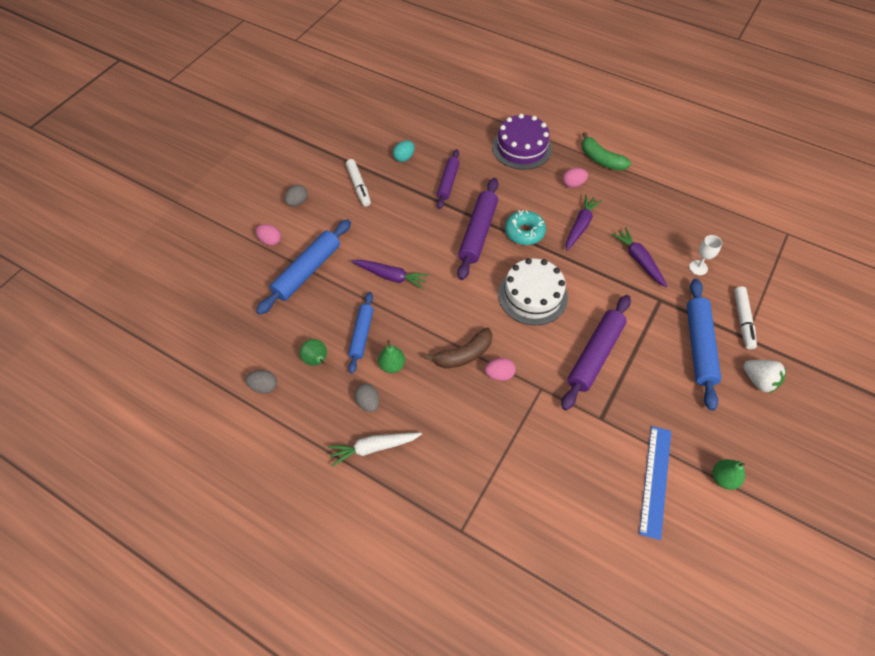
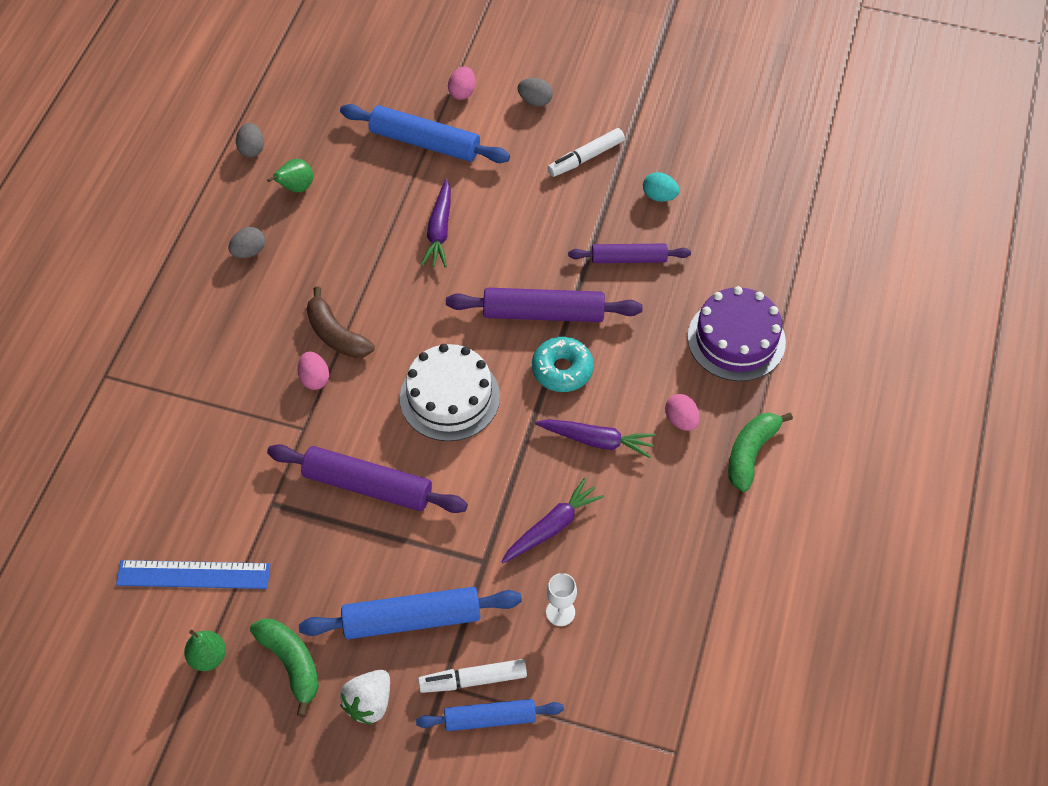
camera: 75 degrees right, 0 degrees up
white carrot [328,433,422,467] -> none
blue rolling pin [348,292,374,374] -> blue rolling pin moved to [416,699,564,731]
green pear [378,340,405,373] -> none
none -> green banana [250,619,319,717]

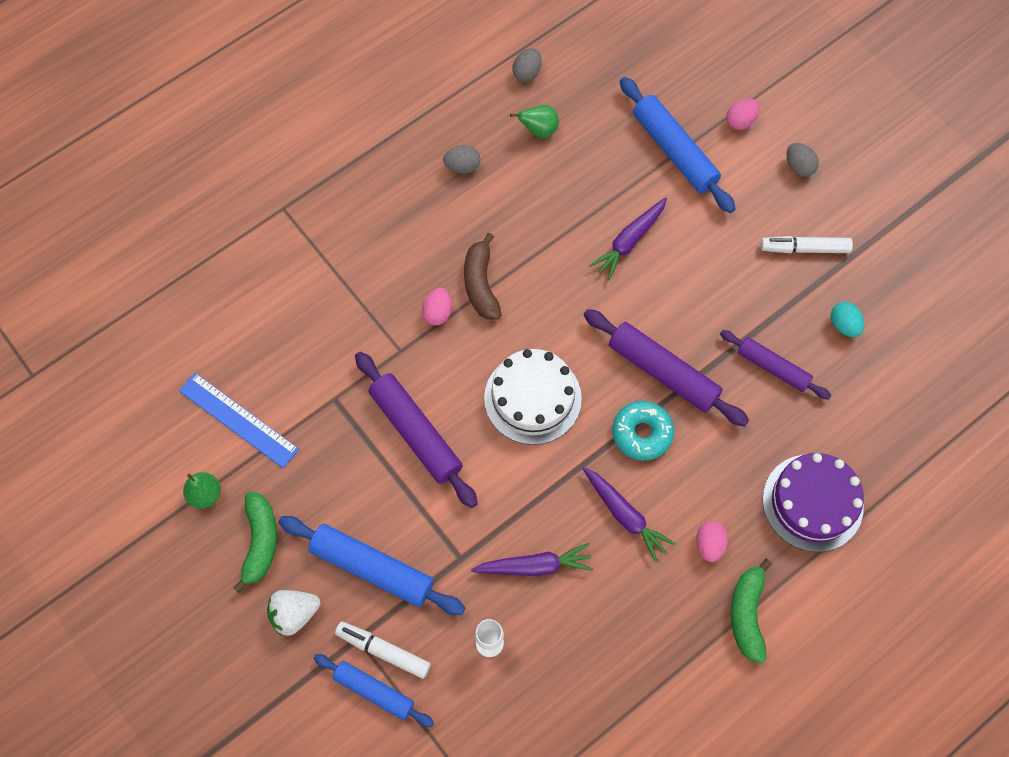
camera: 35 degrees right, 10 degrees up
green banana [728,413,793,492] -> green banana turned 60 degrees counterclockwise [731,559,772,663]

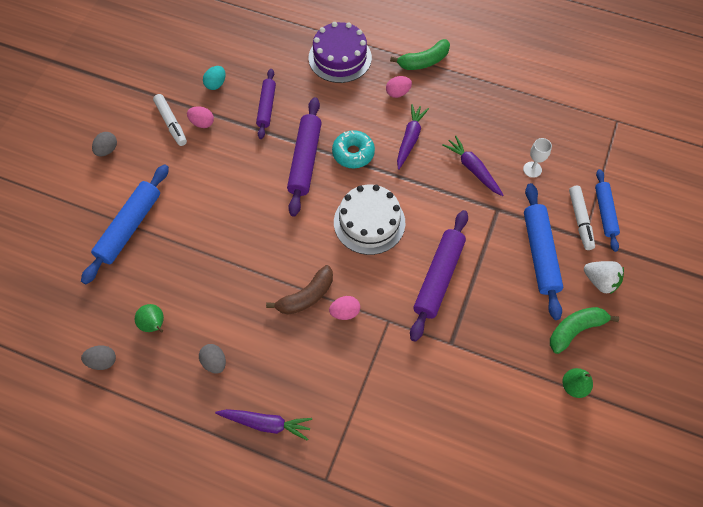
camera: 120 degrees left, 5 degrees down
blue ruler [179,373,299,468] -> none
purple carrot [589,197,667,280] -> purple carrot moved to [215,409,312,441]
pink egg [726,99,760,130] -> pink egg moved to [187,106,214,128]

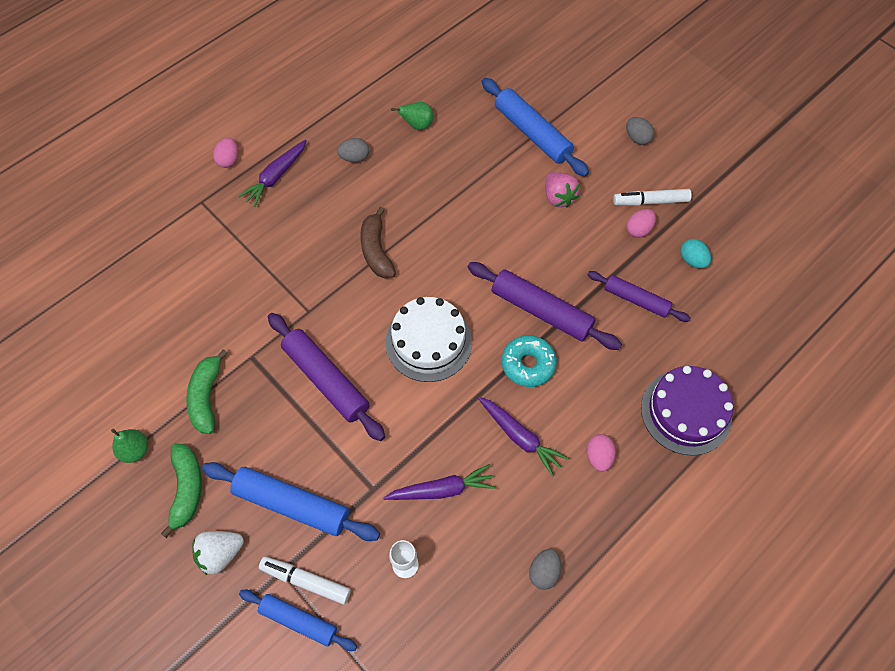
camera: 115 degrees right, 0 degrees up
grey egg [81,345,116,370] -> grey egg moved to [529,549,561,590]
pink egg [329,296,360,320] -> pink egg moved to [213,137,238,168]
green banana [390,39,450,70] -> green banana moved to [186,349,228,434]
none -> pink strawberry [545,172,580,207]

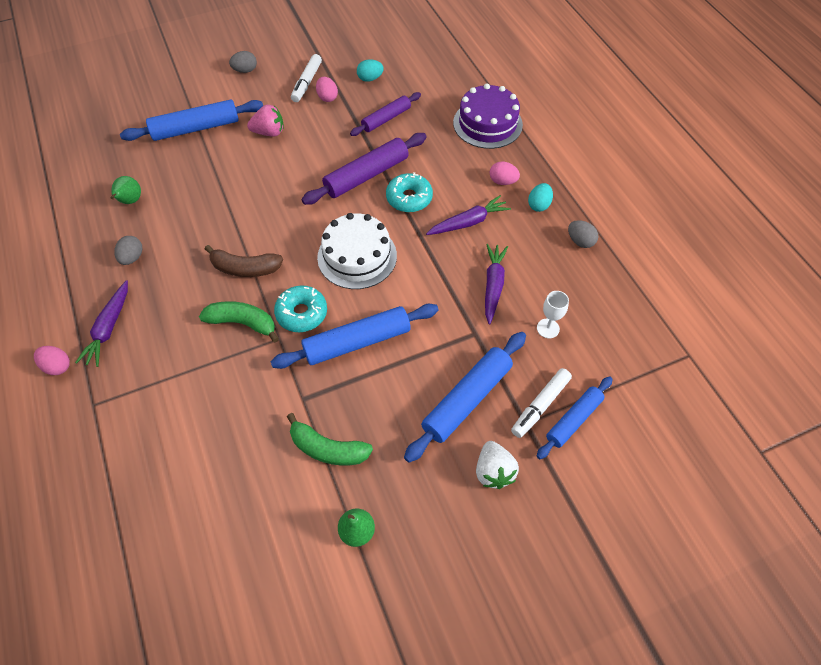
camera: 70 degrees left, 5 degrees down
green banana [161,444,202,538] -> green banana moved to [199,301,279,342]
purple carrot [239,140,307,207] -> purple carrot turned 45 degrees clockwise [75,280,128,367]
purple rolling pin [268,313,385,441] -> blue rolling pin [270,304,439,369]
none -> turquoise donut [274,286,327,332]
none -> turquoise egg [528,183,553,212]

